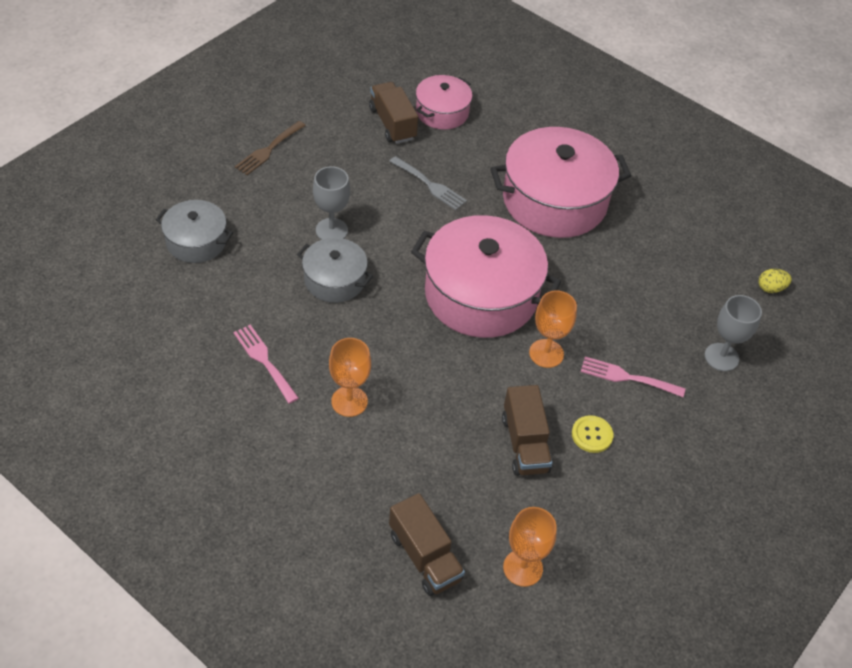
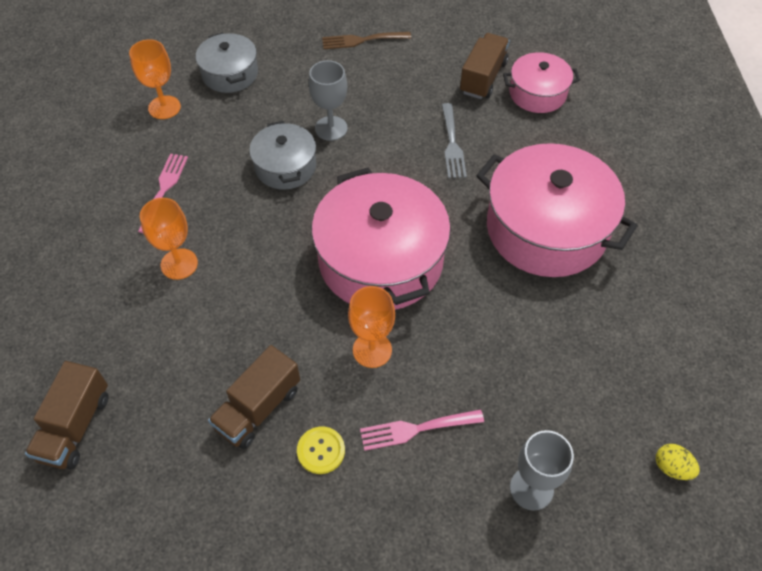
camera: 50 degrees right, 5 degrees up
orange goblet [503,507,557,587] -> orange goblet moved to [129,39,181,119]
pink fork [581,356,686,397] -> pink fork turned 75 degrees counterclockwise [360,409,484,451]

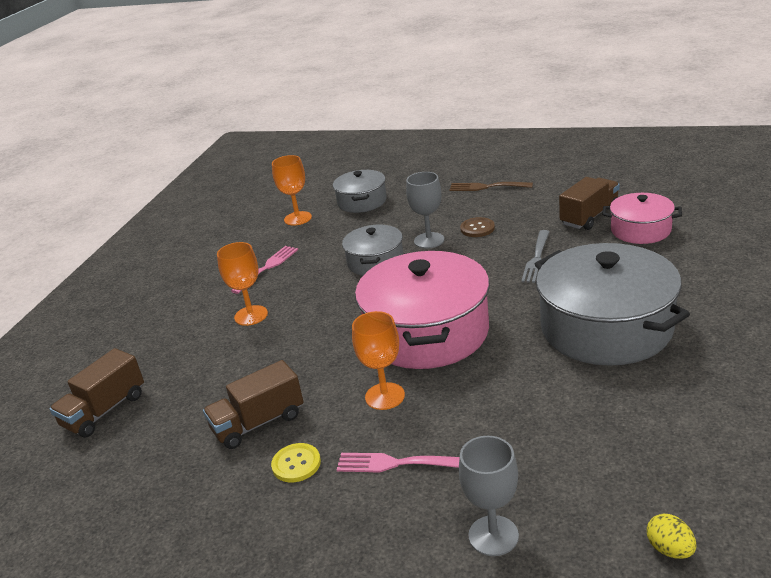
camera: 25 degrees right, 25 degrees down
pink pot [476,143,638,277] -> grey pot [535,243,690,366]
none -> brown button [460,217,495,237]

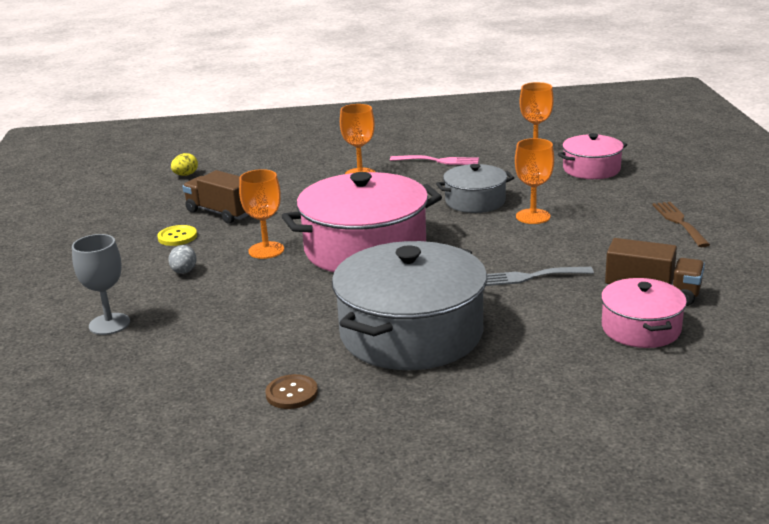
camera: 65 degrees right, 5 degrees down
brown truck [50,348,144,438] -> none
grey pot [333,170,387,213] -> pink pot [558,133,627,179]
pink fork [337,453,460,472] -> grey egg [168,245,197,274]
grey goblet [406,172,444,248] -> orange goblet [515,138,554,224]
brown button [460,217,495,237] -> brown button moved to [266,374,318,409]
yellow egg [647,514,697,559] -> yellow egg moved to [171,153,198,176]

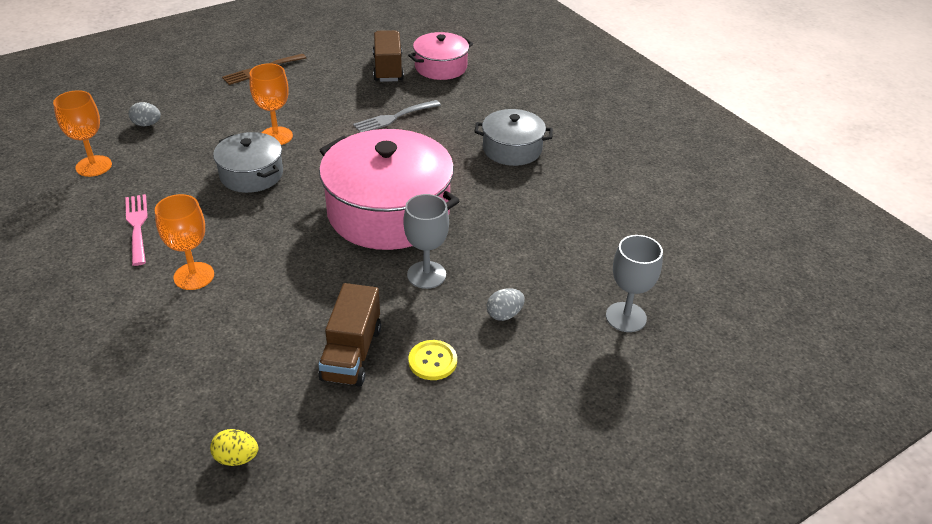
camera: 120 degrees left, 15 degrees up
orange goblet [239,169,284,259] -> grey goblet [403,194,449,289]
brown button [266,374,318,409] -> none
grey pot [332,241,487,370] -> grey pot [474,109,553,166], size x0.54
grey fork [486,267,594,286] -> grey fork turned 90 degrees clockwise [353,100,441,132]
pink pot [558,133,627,179] -> grey egg [128,102,161,126]

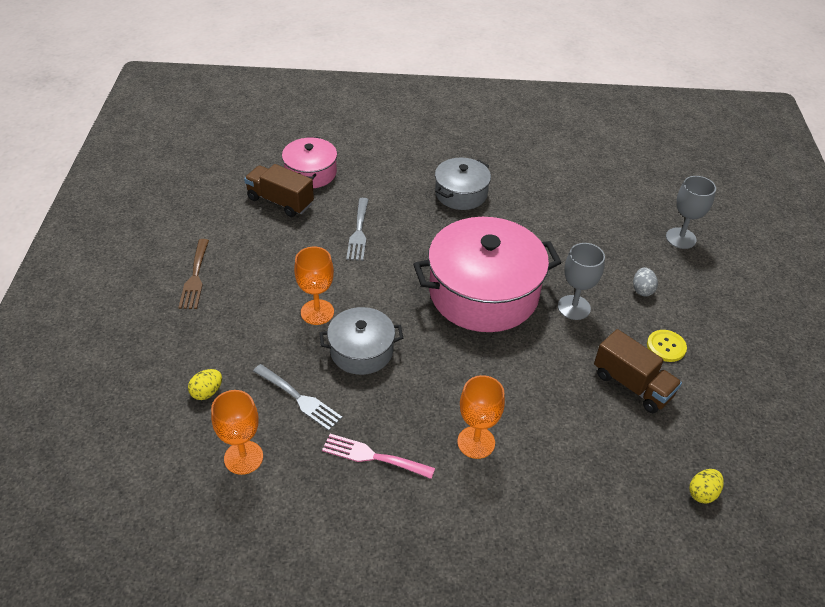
camera: 55 degrees left, 5 degrees up
grey egg [128,102,161,126] -> yellow egg [188,369,222,400]
none -> grey fork [253,364,342,431]

